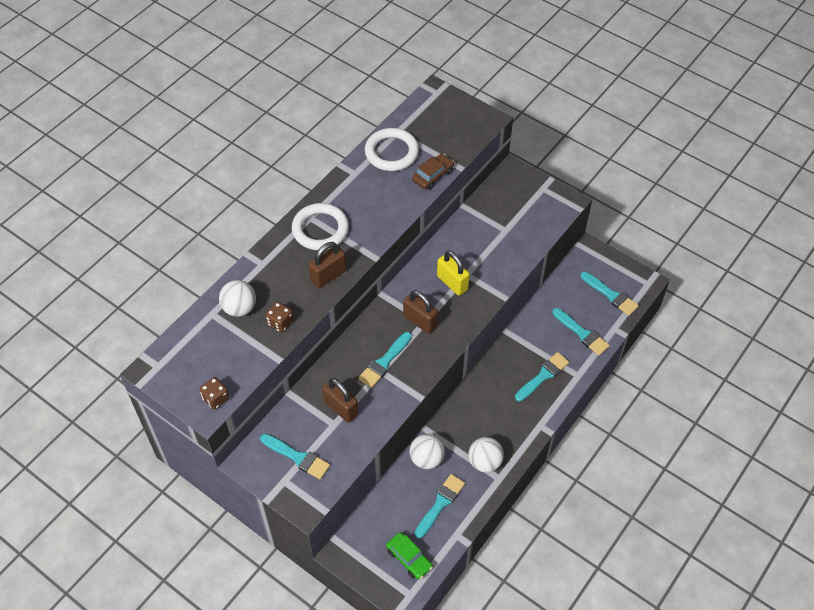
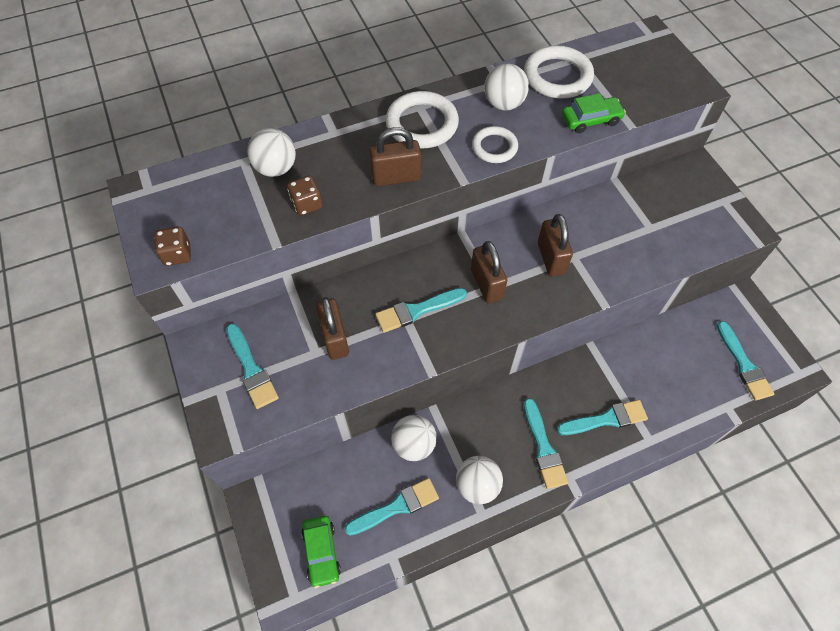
camera: 30 degrees right, 5 degrees up
brown car [412,154,454,190] -> green car [562,93,626,133]
yellow padlock [437,251,470,296] -> brown padlock [538,214,573,277]
turquoise brush [552,308,610,355] -> turquoise brush moved to [524,398,568,489]
none -> white ring [472,126,518,163]
none -> white ball [484,64,529,111]

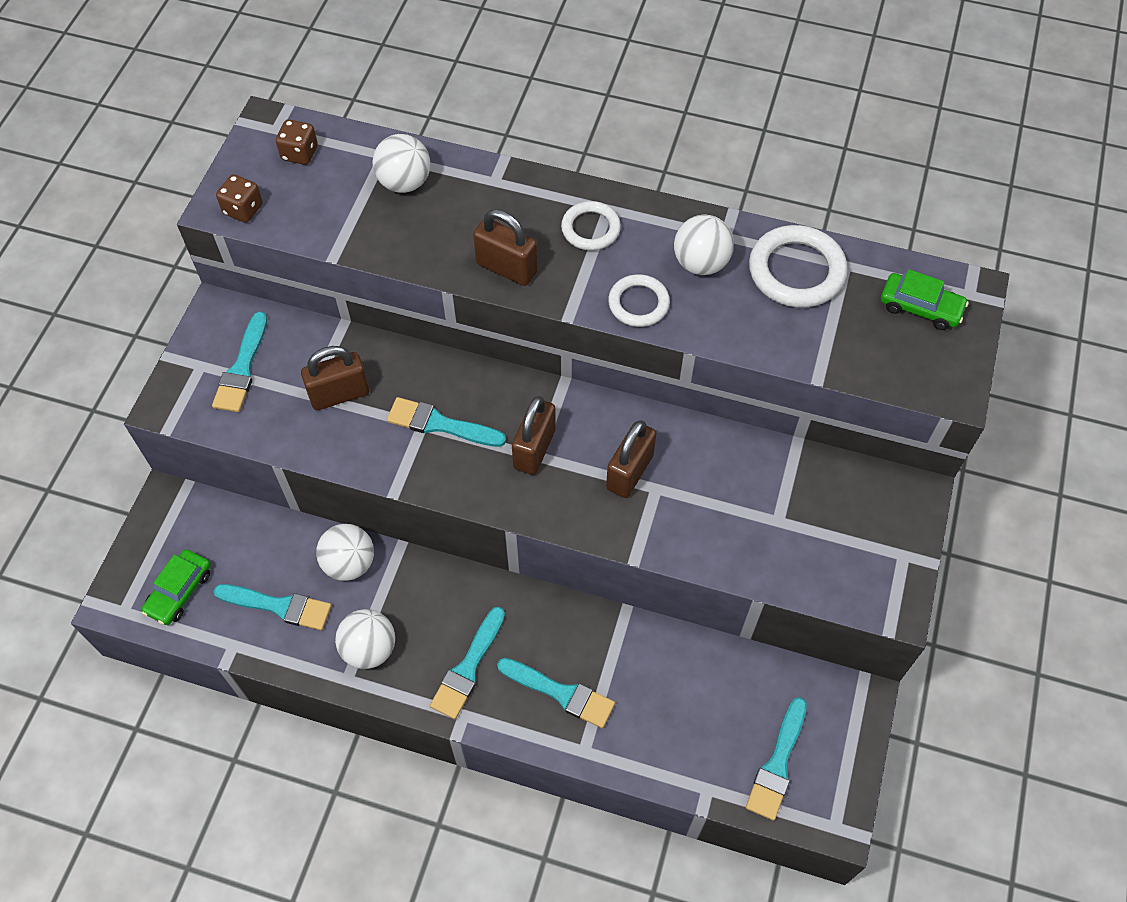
camera: 40 degrees right, 0 degrees up
brown dice [287,176,323,215] -> brown dice moved to [276,120,318,165]
brown padlock [316,297,349,360] -> brown padlock turned 45 degrees clockwise [301,346,369,410]
white ring [386,91,459,148] -> white ring [561,201,621,251], size x0.62
green car [562,93,626,133] -> green car moved to [881,269,969,330]

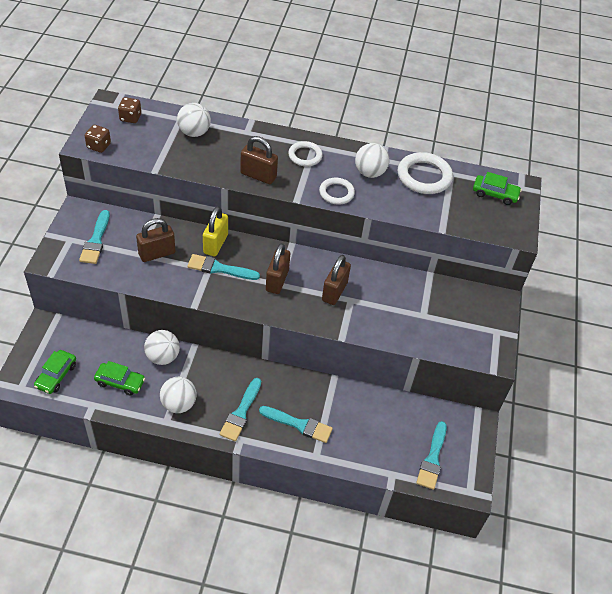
camera: 10 degrees left, 10 degrees down
turquoise brush [213,584,331,630] -> green car [94,361,145,396]
none -> yellow padlock [203,206,228,257]

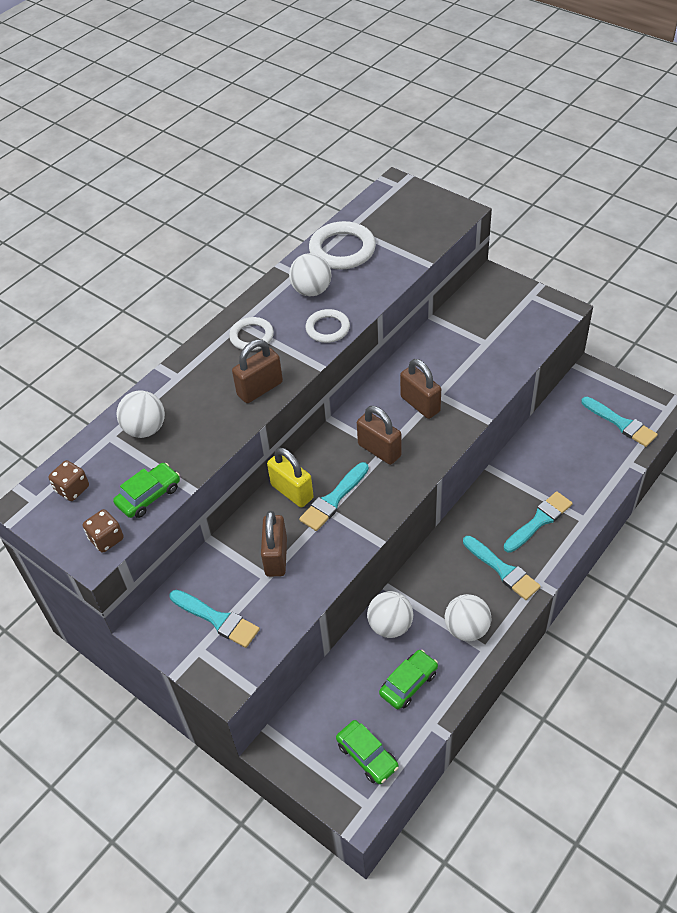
camera: 55 degrees left, 0 degrees up
green car [473,172,522,205] -> green car moved to [113,463,180,518]

